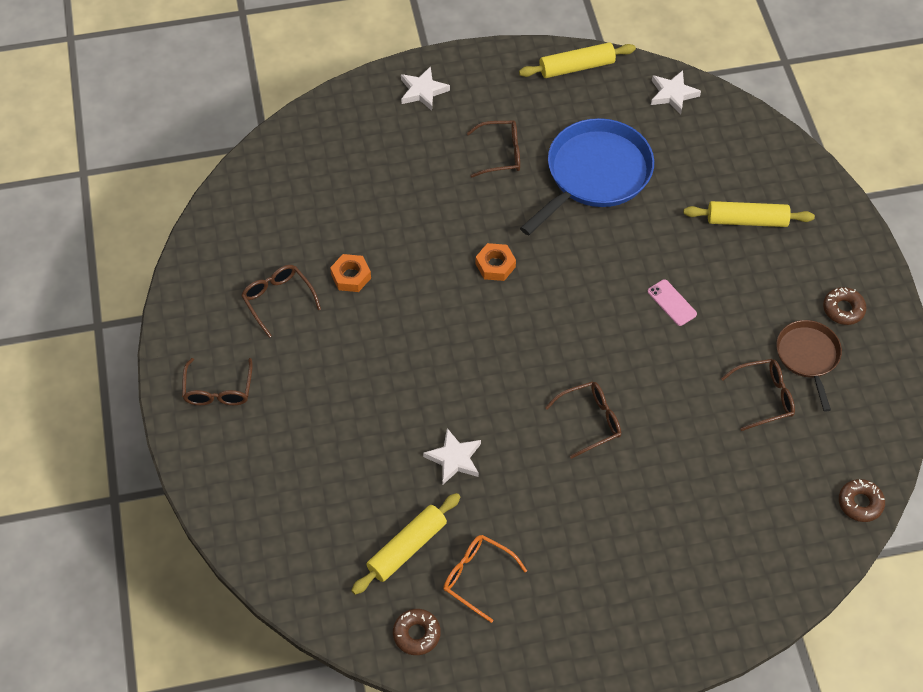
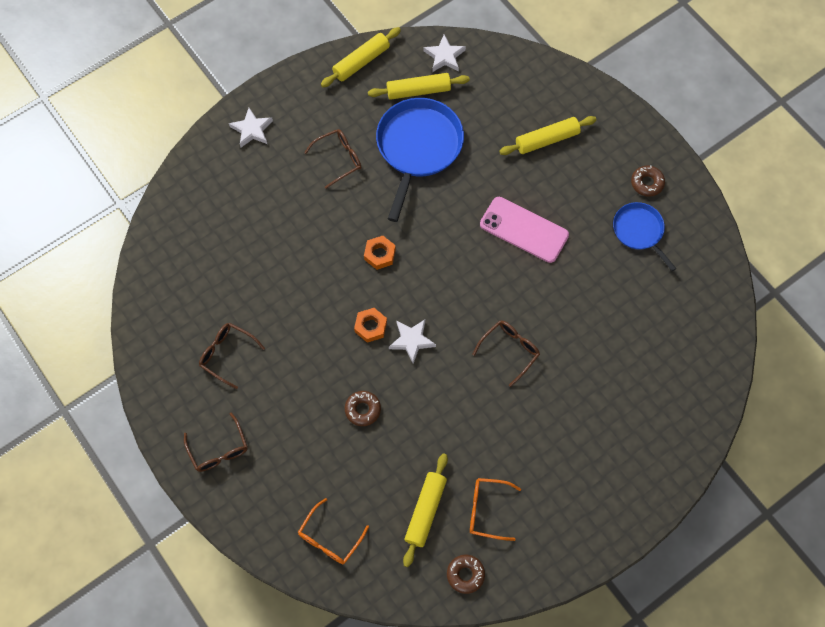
camera: 25 degrees left, 10 degrees up
orange nut [330,254,371,292] -> orange nut moved to [354,308,387,343]
white star [423,428,481,484] -> white star moved to [389,320,436,364]
pink phone [648,279,697,326] -> pink phone [480,197,569,263], size x2.00
brown glasses [721,359,795,431] -> none
brown pan [776,320,842,412] -> blue pan [613,202,677,271]
brown donut [839,479,885,522] -> brown donut moved to [345,391,381,426]
none -> orange glasses [298,498,369,564]
none -> yellow rolling pin [368,73,470,100]

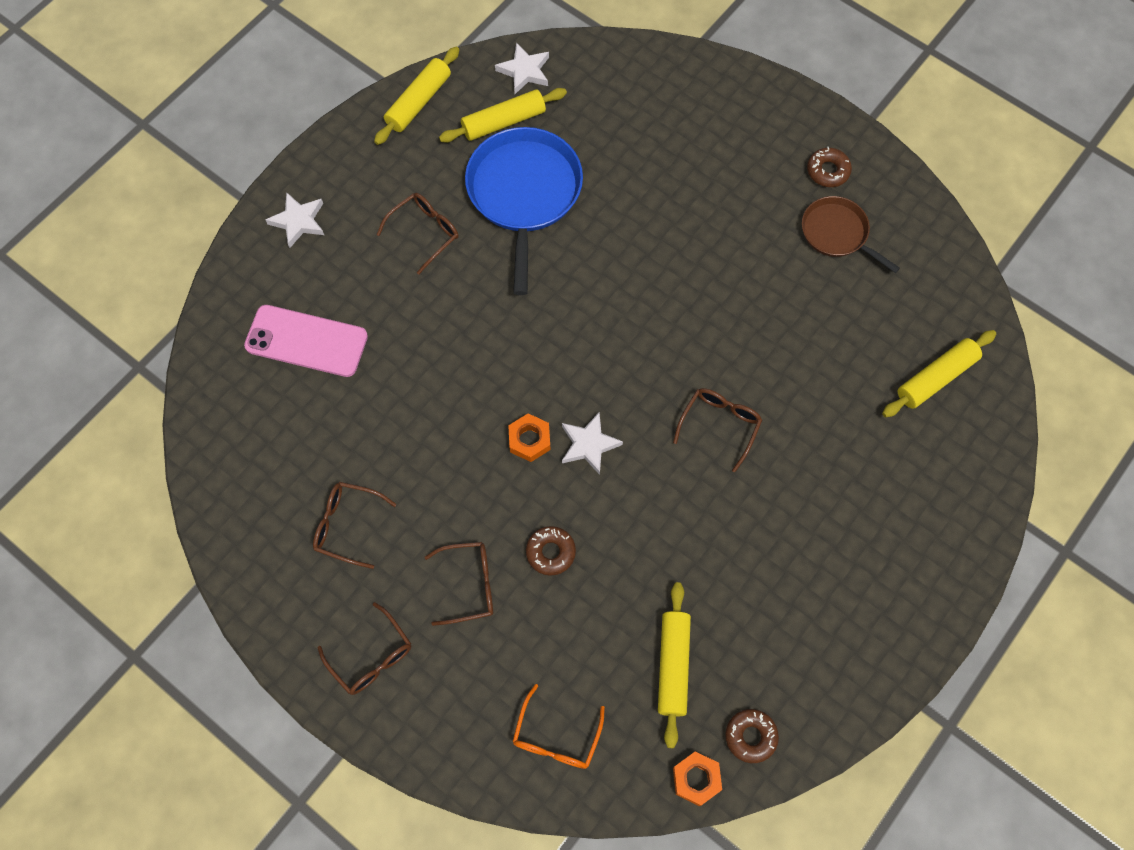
camera: 15 degrees left, 0 degrees up
orange nut [364,236,396,270] -> orange nut moved to [673,751,722,806]
orange glasses [470,478,521,541] -> none
pink phone [480,197,569,263] -> pink phone moved to [244,305,368,377]
yellow rolling pin [499,116,597,155] -> yellow rolling pin moved to [882,330,996,417]
blue pan [613,202,677,271] -> brown pan [802,196,900,273]
none -> brown glasses [425,542,493,626]

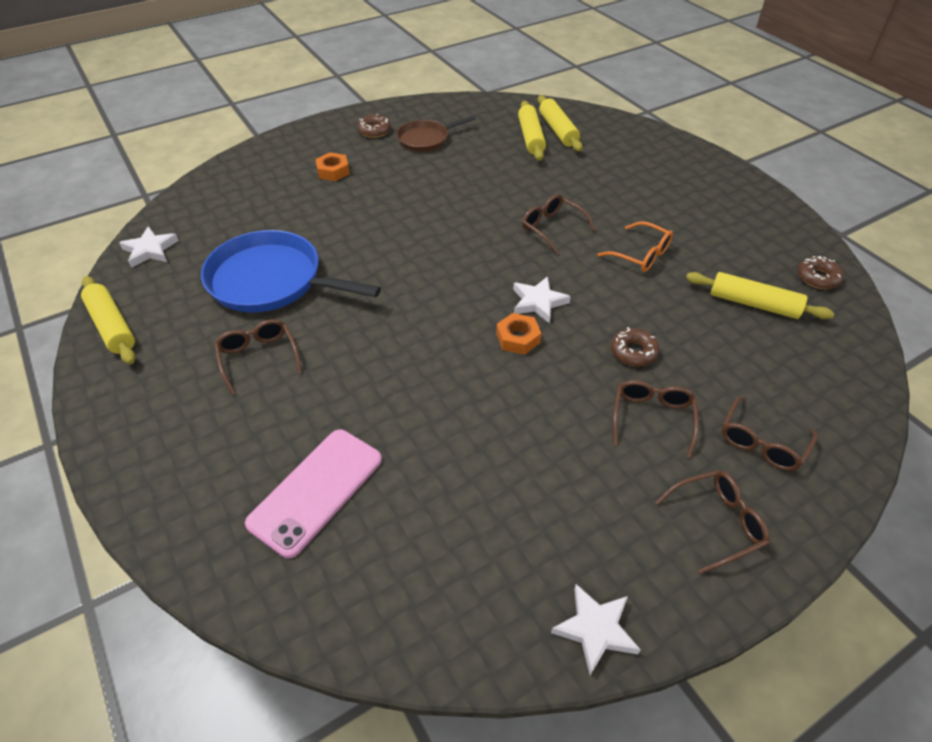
camera: 70 degrees left, 20 degrees down
white star [266,192,324,248] -> white star moved to [551,584,641,675]
brown glasses [313,482,397,569] -> brown glasses moved to [722,396,818,471]
yellow rolling pin [439,88,567,143] -> yellow rolling pin moved to [518,101,546,161]
orange glasses [512,684,605,769] -> orange glasses moved to [597,221,673,272]
orange nut [673,751,722,806] -> orange nut moved to [315,152,350,181]

